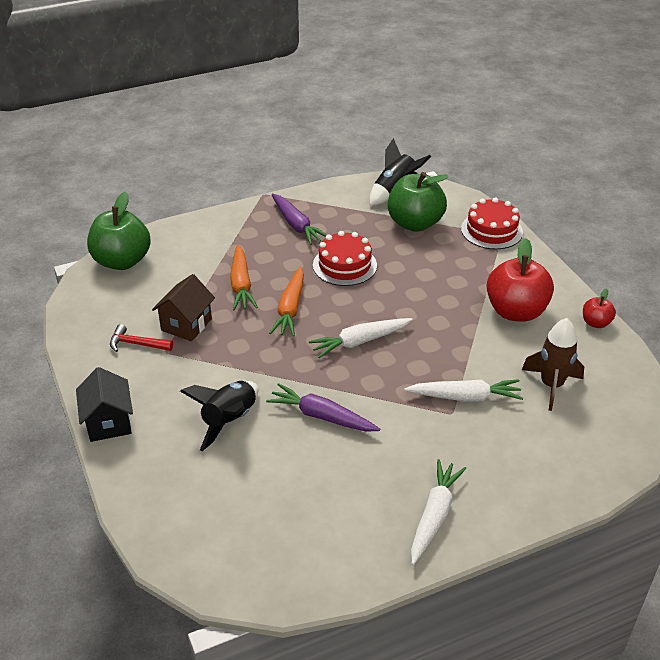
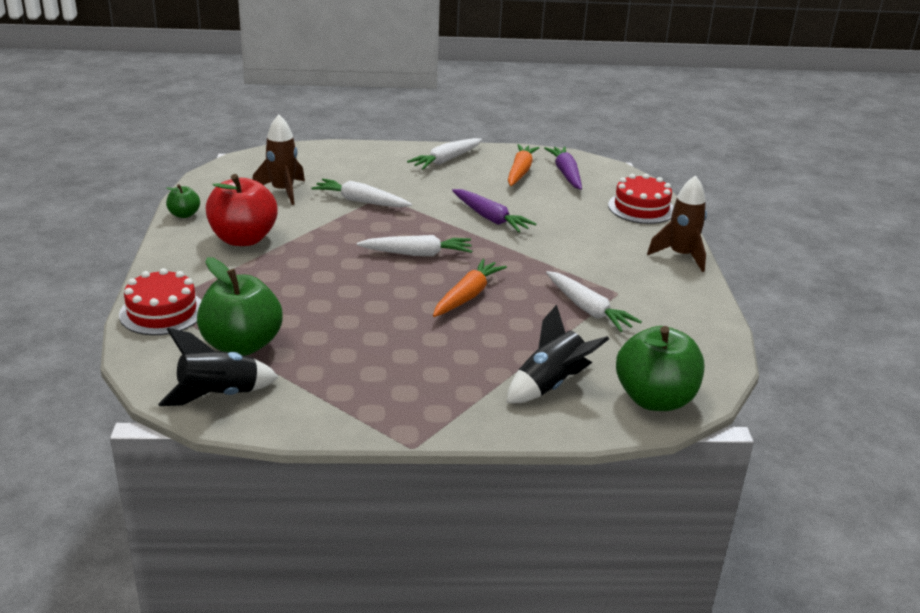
camera: 160 degrees left, 10 degrees down
black house [76,367,133,442] -> brown rocket [647,175,707,272]
red hammer [110,324,173,352] -> none
brown house [152,274,215,341] -> white carrot [546,271,642,332]
black rocket [180,381,258,451] -> black rocket moved to [507,305,609,403]
orange carrot [230,244,258,311] -> orange carrot moved to [508,144,539,186]
purple carrot [271,193,327,245] -> purple carrot moved to [544,146,582,190]
red cake [313,231,377,286] -> red cake moved to [608,174,674,224]
red apple [583,288,616,328] -> green apple [166,184,200,218]

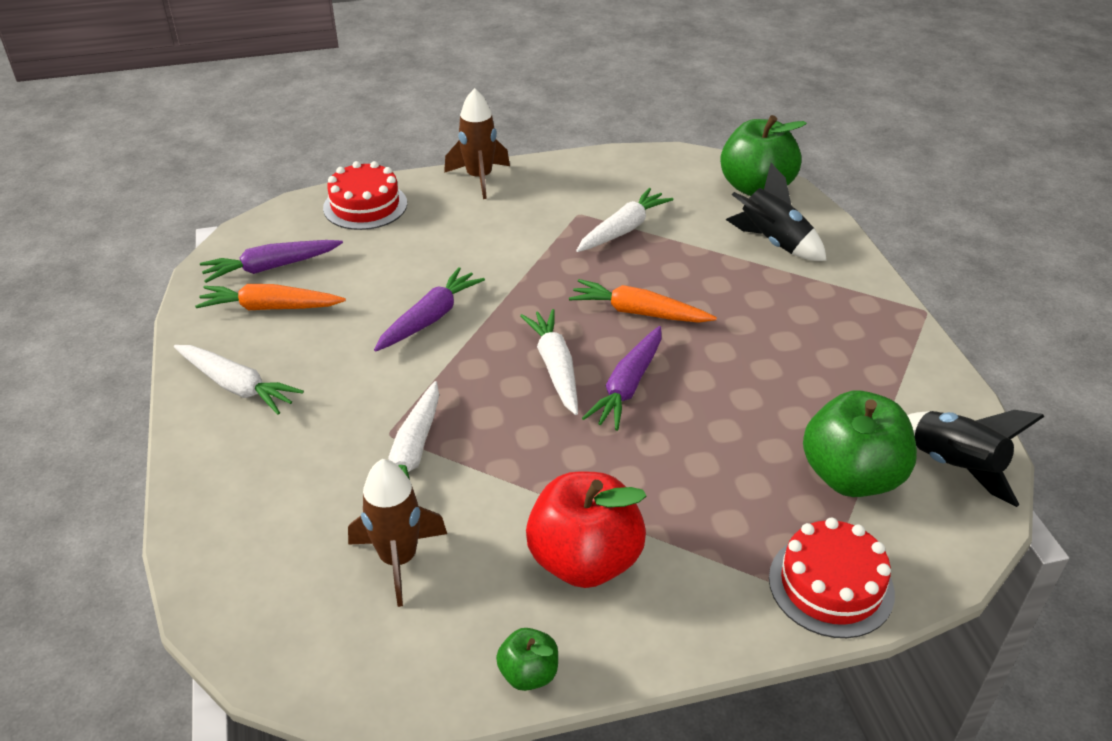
camera: 100 degrees left, 10 degrees up
none -> purple carrot [582,326,662,431]

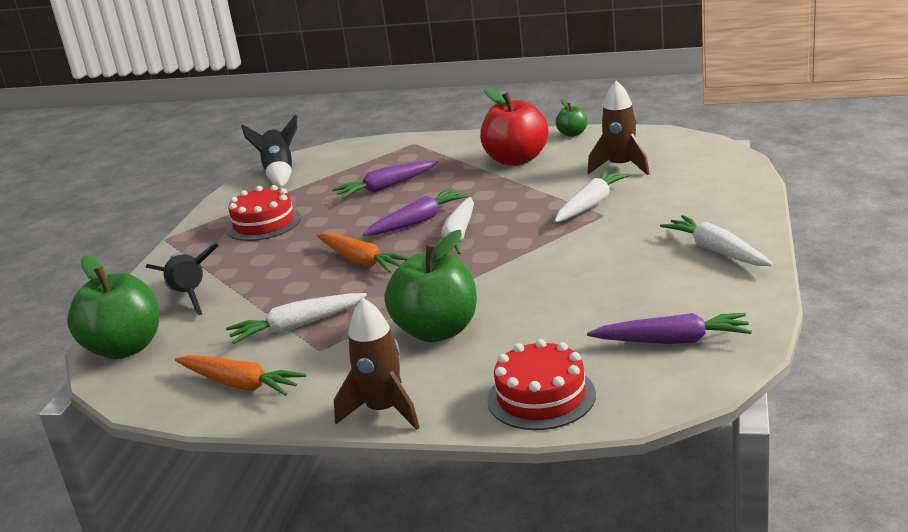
camera: 150 degrees left, 15 degrees down
orange carrot [195,284,346,310] -> orange carrot moved to [175,355,307,396]
purple carrot [374,267,485,352] -> purple carrot moved to [332,161,438,198]
red cake [769,518,895,638] -> red cake moved to [226,185,301,241]
green apple [803,391,917,497] -> green apple moved to [385,230,477,342]

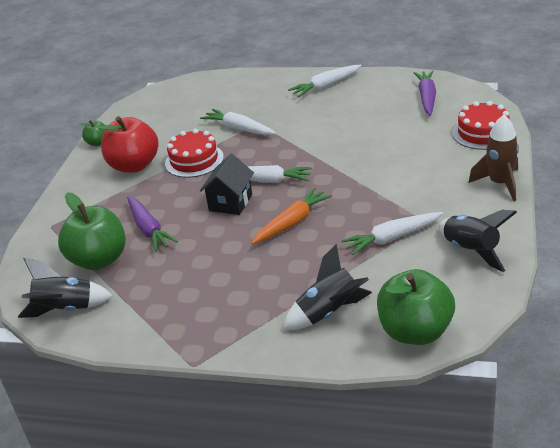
camera: 90 degrees left, 10 degrees up
orange carrot [175,355,307,396] -> black rocket [439,210,517,272]
red cake [226,185,301,241] -> red cake moved to [165,129,224,178]
white carrot [226,293,367,344] -> white carrot turned 90 degrees clockwise [341,212,443,255]
purple carrot [363,188,469,236] -> black house [200,154,254,215]
green apple [385,230,477,342] -> green apple moved to [58,192,126,270]
brown rocket [587,80,649,175] -> none

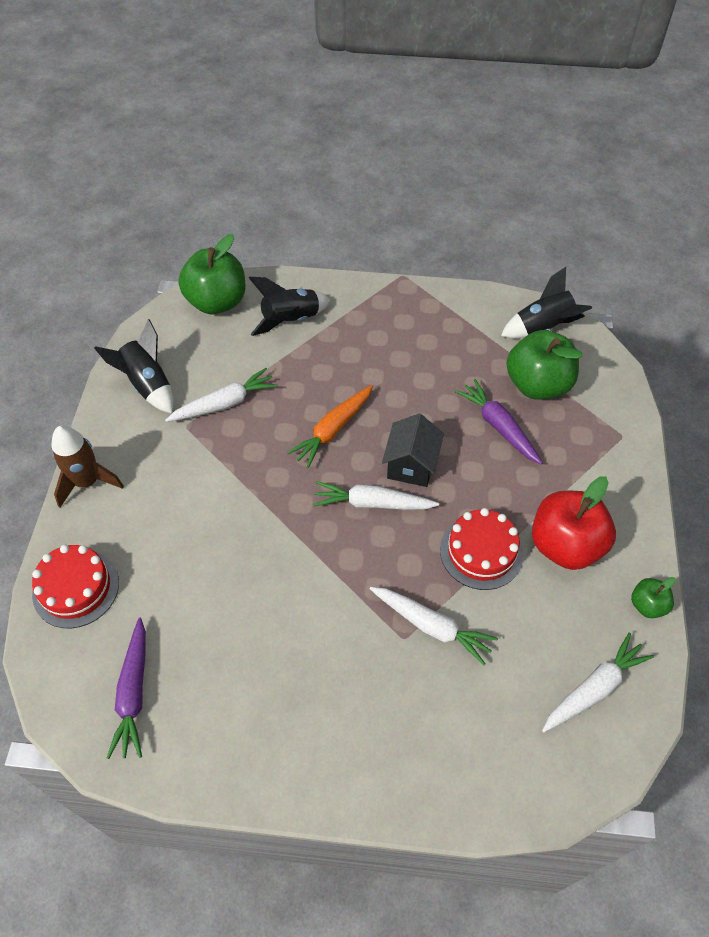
camera: 170 degrees right, 20 degrees up
white carrot [288,65,362,97] -> white carrot moved to [542,632,654,733]

